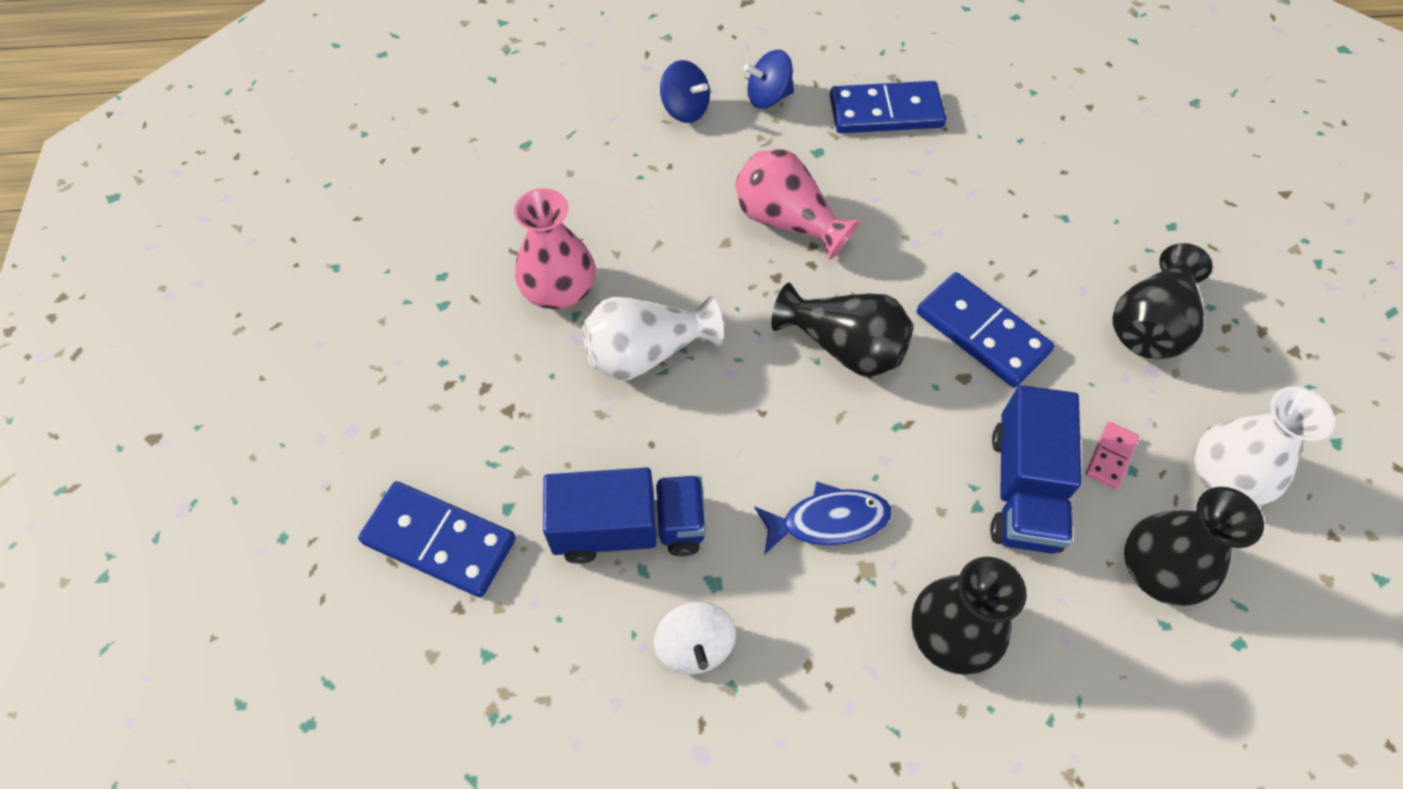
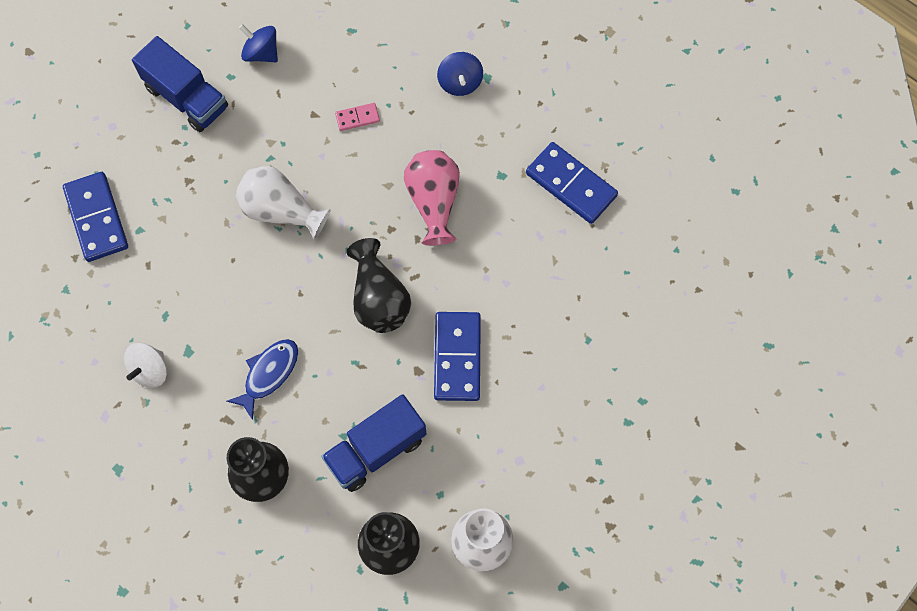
camera: 45 degrees right, 10 degrees up
pink vase [514,188,595,309] -> none
blue truck [543,468,706,564] -> blue truck moved to [132,36,228,132]
blue spinning top [744,50,794,109] -> blue spinning top moved to [239,24,278,62]
blue fish [754,481,892,555] -> blue fish turned 90 degrees counterclockwise [227,339,298,420]
pink domino [1086,422,1139,489] -> pink domino moved to [335,103,380,131]
black vase [1113,243,1213,359] -> none

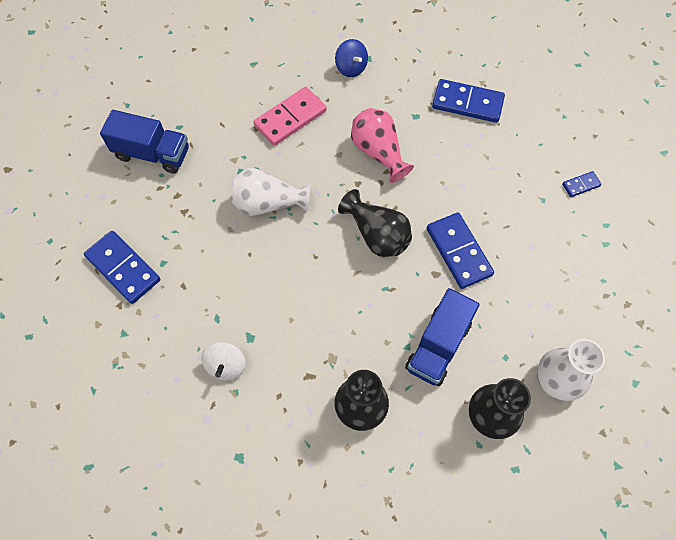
camera: 25 degrees left, 5 degrees down
blue fish [227,339,298,420] -> none
blue spinning top [239,24,278,62] -> none
pink domino [335,103,380,131] -> pink domino [254,87,326,146], size x2.04
none -> blue domino [562,171,602,197]

